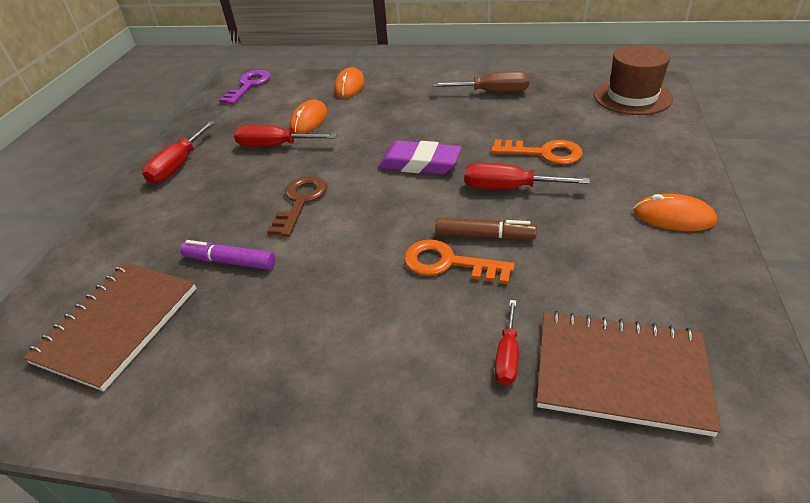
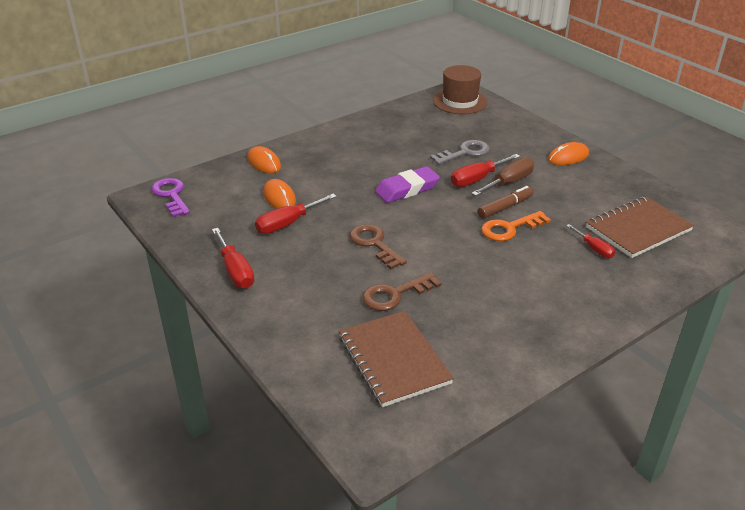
camera: 50 degrees left, 5 degrees down
purple marker [180,240,275,270] -> brown key [362,272,441,311]
brown screwdriver [433,71,529,93] -> brown screwdriver moved to [471,157,534,196]
orange key [491,139,583,165] -> grey key [430,140,490,165]

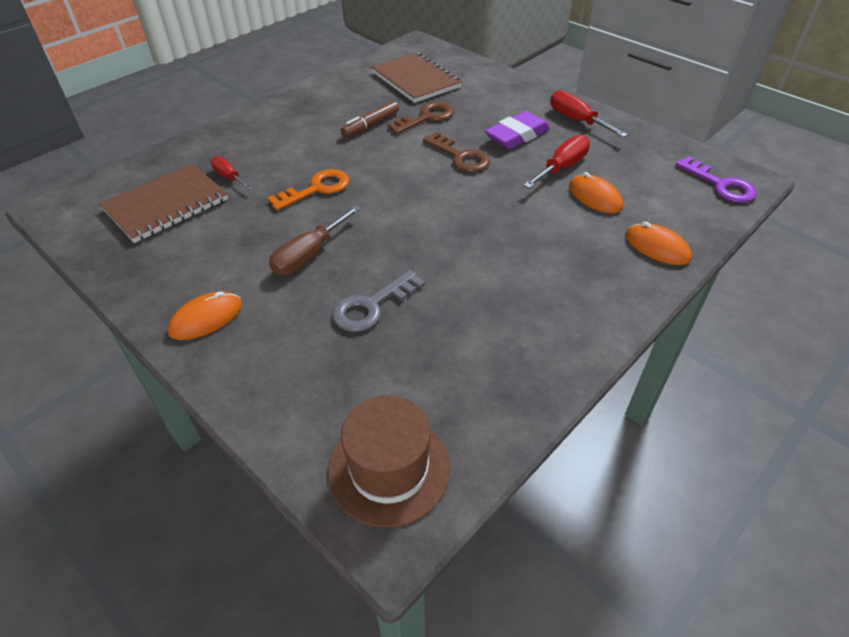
camera: 170 degrees right, 10 degrees up
purple eraser [375,166,440,203] -> purple eraser moved to [485,111,550,149]
red screwdriver [451,154,520,187] -> none
brown marker [477,186,533,219] -> brown marker moved to [341,101,399,138]

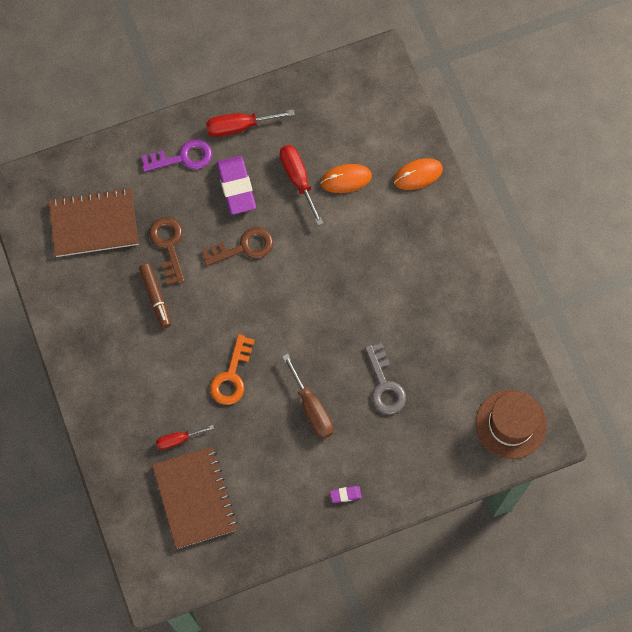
camera: 65 degrees left, 25 degrees up
orange mouse [167,291,242,340] -> purple eraser [330,486,362,503]
orange key [267,169,349,211] -> orange key turned 150 degrees counterclockwise [210,334,255,405]
purple key [676,156,757,203] -> purple key moved to [141,139,212,172]

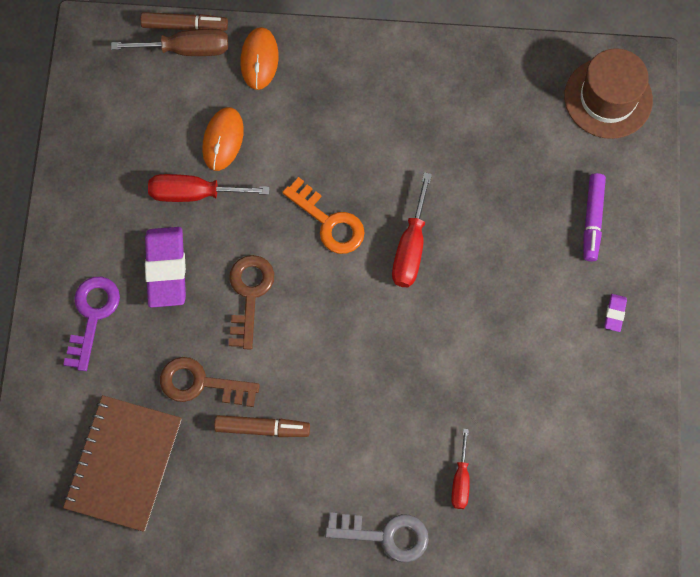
camera: 65 degrees left, 0 degrees up
brown notebook [152,446,238,549] -> none
red screwdriver [206,110,294,137] -> red screwdriver moved to [392,172,432,287]
orange key [210,334,255,405] -> orange key moved to [282,177,365,254]
purple eraser [217,156,256,215] -> purple eraser turned 75 degrees clockwise [145,227,186,308]
brown screwdriver [282,354,334,439] -> brown screwdriver moved to [111,29,228,56]
grey key [365,343,406,415] -> grey key moved to [325,513,429,563]
none -> brown marker [141,12,228,31]
none -> purple marker [584,173,606,262]

